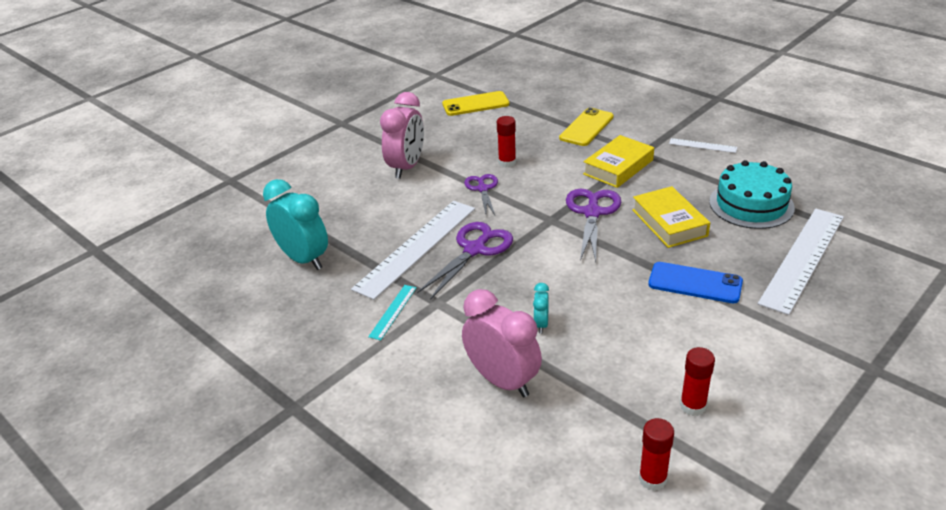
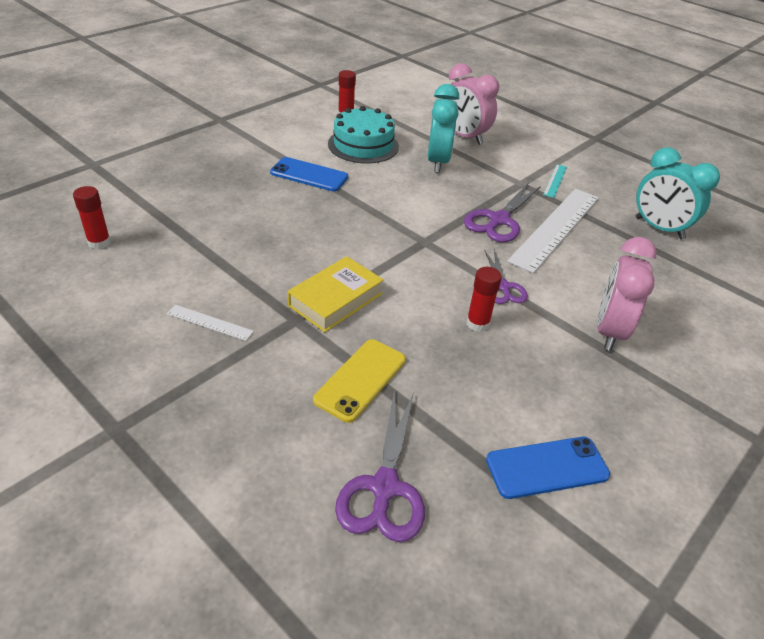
camera: 175 degrees right, 5 degrees up
yellow phone [442,91,509,116] -> blue phone [486,437,610,499]
turquoise clock [533,283,549,333] -> turquoise clock [427,84,459,173], size x2.17
purple scissors [566,189,621,262] -> purple scissors moved to [335,390,425,542]
yellow book [632,186,710,248] -> none
red glue stick [639,418,674,491] -> red glue stick moved to [73,186,111,249]
turquoise cake [709,160,795,229] -> turquoise cake moved to [328,106,399,164]
white ruler [758,209,844,315] -> none

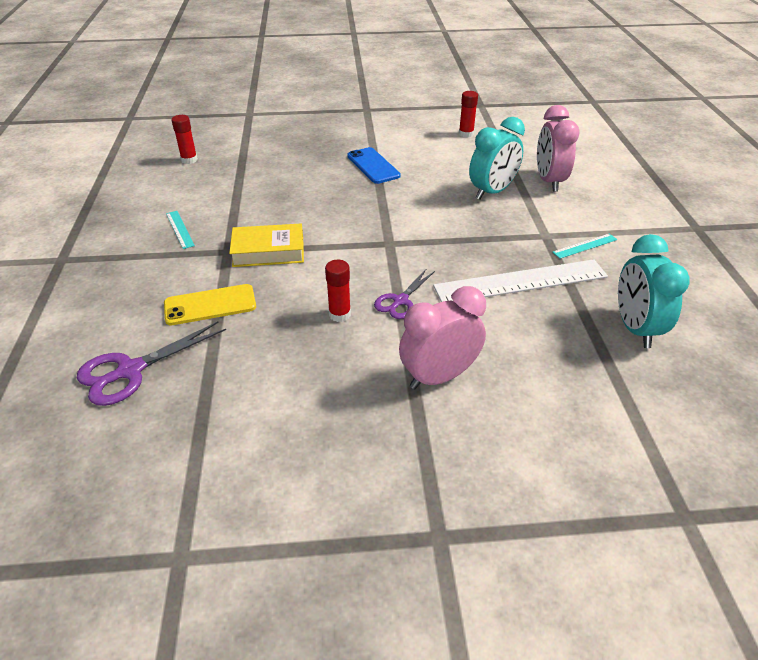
camera: 45 degrees right, 0 degrees up
white ruler [167,305,254,341] -> turquoise ruler [166,211,195,249]
turquoise cake [328,106,399,164] -> none
purple scissors [464,184,541,242] -> none
blue phone [486,437,610,499] -> none

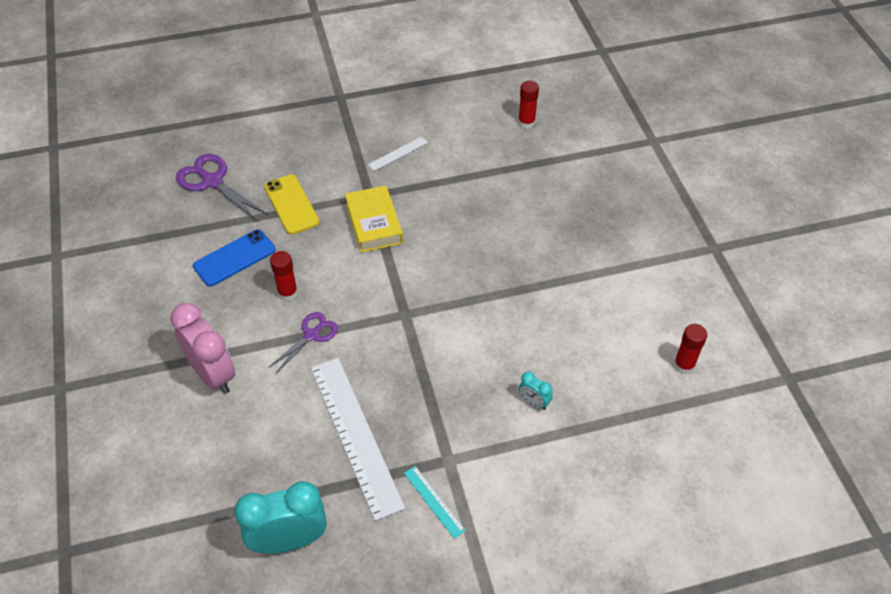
camera: 80 degrees right, 10 degrees up
turquoise ruler [166,211,195,249] -> white ruler [368,136,428,171]
blue phone [347,147,401,184] -> blue phone moved to [193,229,276,286]
purple scissors [374,270,435,319] -> purple scissors turned 105 degrees clockwise [268,312,338,374]
turquoise clock [469,117,525,200] -> turquoise clock [519,372,552,410], size x0.46
pink clock [537,105,580,192] -> none

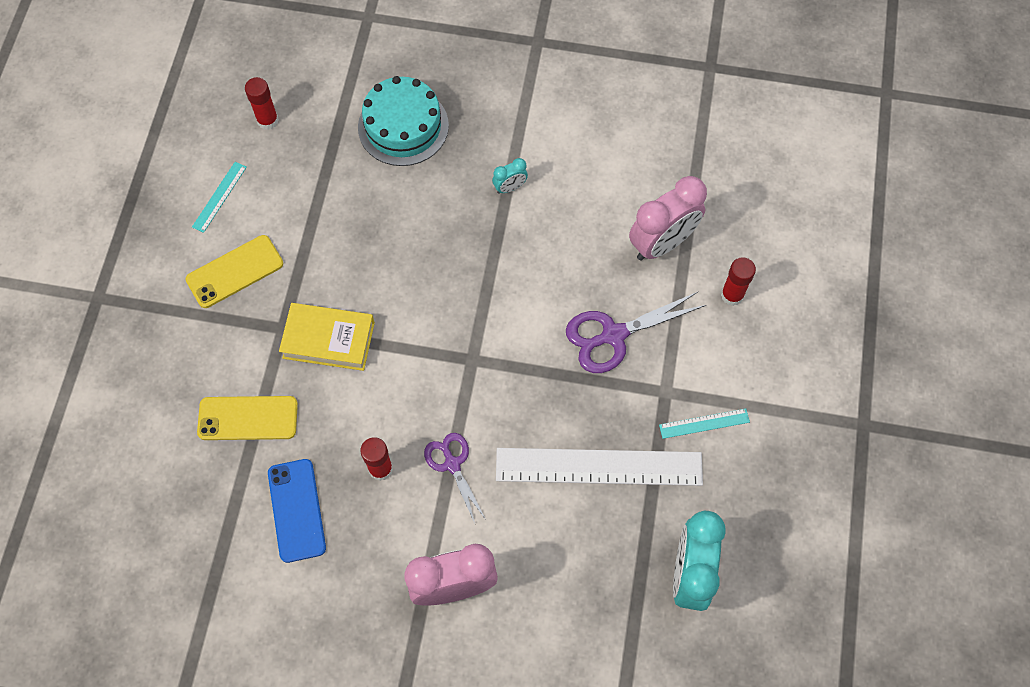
camera: 65 degrees left, 15 degrees up
purple scissors [176,154,269,221] -> purple scissors moved to [566,292,706,373]
white ruler [368,136,428,171] -> yellow phone [185,235,283,308]
turquoise clock [519,372,552,410] -> turquoise clock moved to [492,158,528,194]
red glue stick [674,324,707,374] -> red glue stick moved to [721,257,756,306]
none -> turquoise ruler [192,162,247,233]
none -> turquoise cake [358,76,449,166]
none -> pink clock [629,176,707,261]

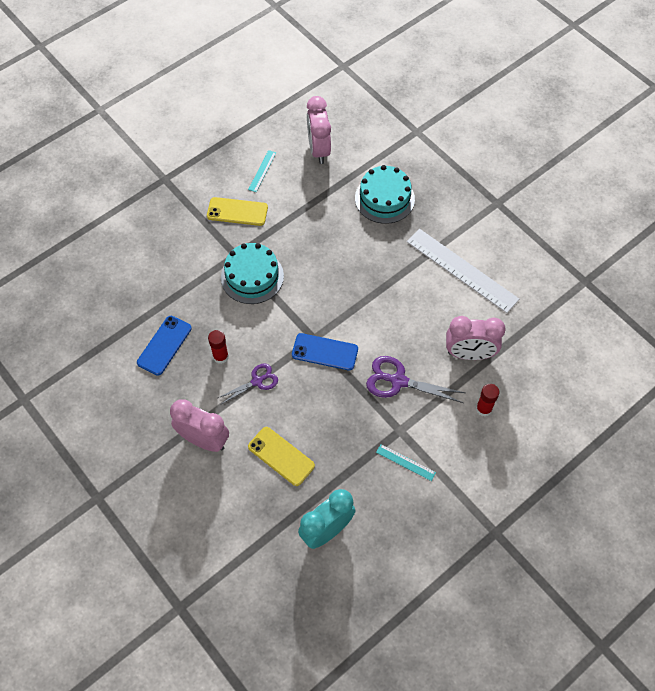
camera: 40 degrees right, 5 degrees down
turquoise ruler [192,162,247,233] -> turquoise ruler turned 45 degrees counterclockwise [248,150,276,192]
yellow phone [197,396,298,440] -> yellow phone moved to [248,427,315,486]
red glue stick [245,77,279,130] -> pink clock [307,96,331,164]
yellow book [279,303,375,371] -> turquoise cake [221,243,284,304]
purple scissors [424,433,486,523] -> purple scissors turned 45 degrees clockwise [218,363,278,404]
turquoise clock [492,158,528,194] -> none
white ruler [496,448,703,486] -> white ruler moved to [407,229,519,313]
none -> blue phone [292,333,358,371]

